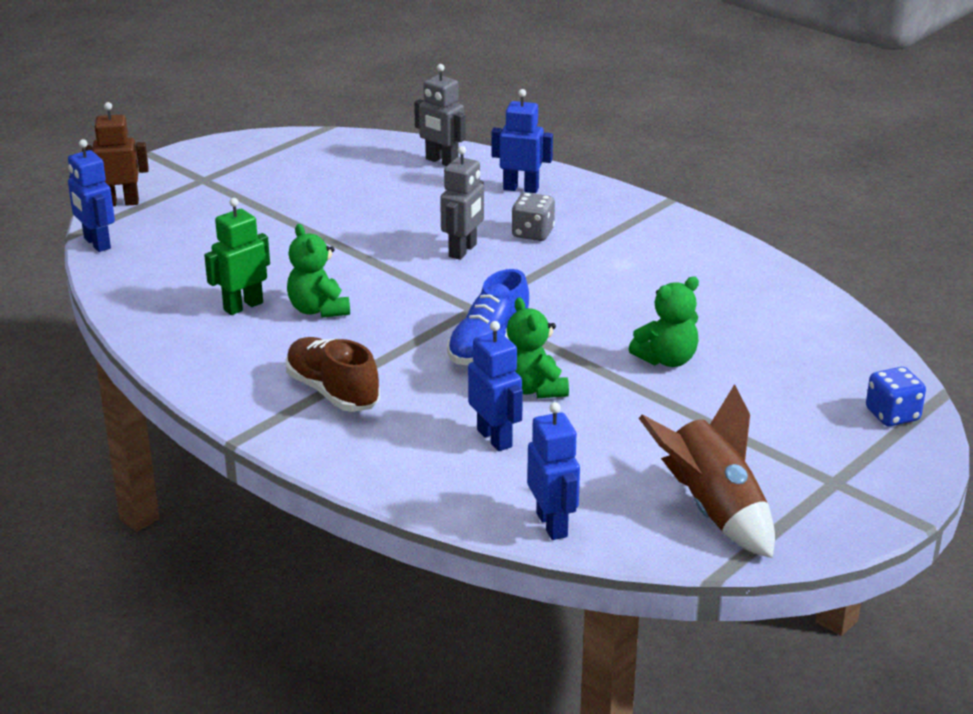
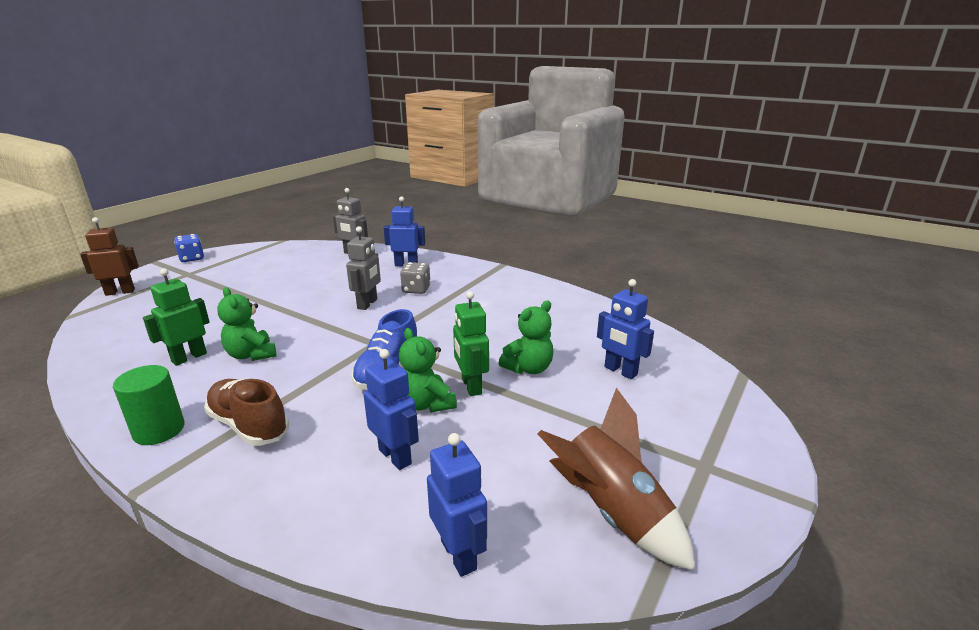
camera: 10 degrees left, 5 degrees down
blue robot [68,139,115,252] -> blue robot moved to [597,279,654,379]
blue dice [866,367,926,427] -> blue dice moved to [174,234,204,262]
none -> green cylinder [113,365,185,445]
none -> green robot [453,291,489,396]

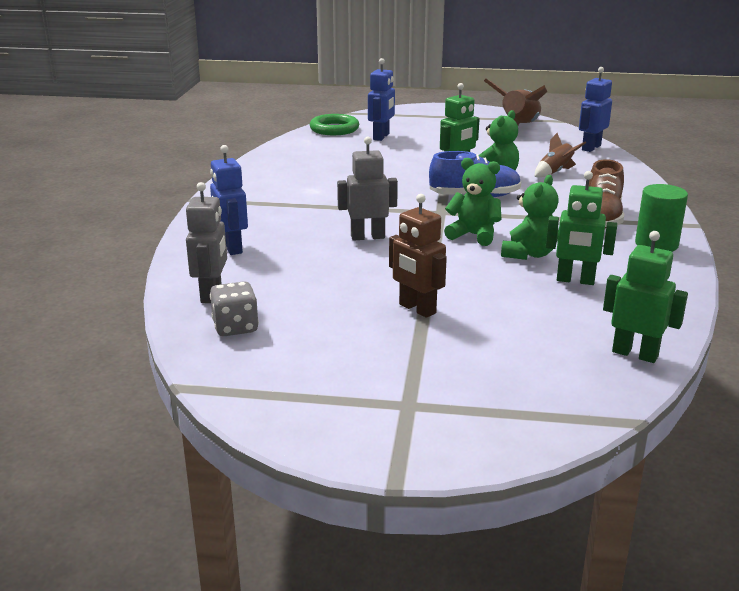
camera: 115 degrees left, 0 degrees up
brown robot [80,217,139,296] -> brown robot moved to [389,194,447,318]
blue dice [174,234,204,262] -> none
blue robot [363,349,419,470] -> brown rocket [535,133,586,178]
grey dice [400,262,431,294] -> grey dice moved to [210,281,259,336]
green teddy bear [499,300,553,374] -> green teddy bear moved to [444,158,502,246]
none -> green ring [310,114,359,135]
none -> green robot [603,231,688,363]

